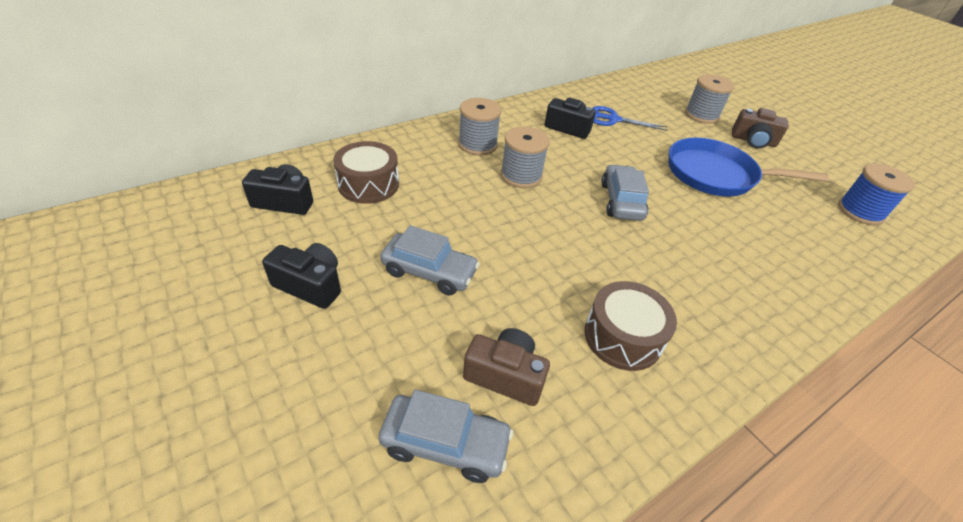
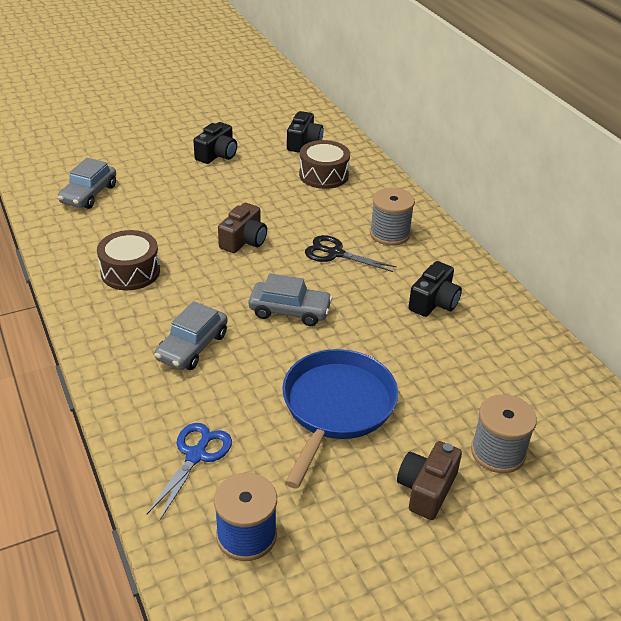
camera: 100 degrees right, 5 degrees down
grey car [380,225,480,296] -> grey car moved to [154,301,227,370]
brown camera [463,328,550,406] -> brown camera moved to [218,203,267,253]
grey spool [501,126,550,188] -> black scissors [305,235,397,272]
blue scissors [592,106,668,131] -> blue scissors moved to [147,423,232,520]

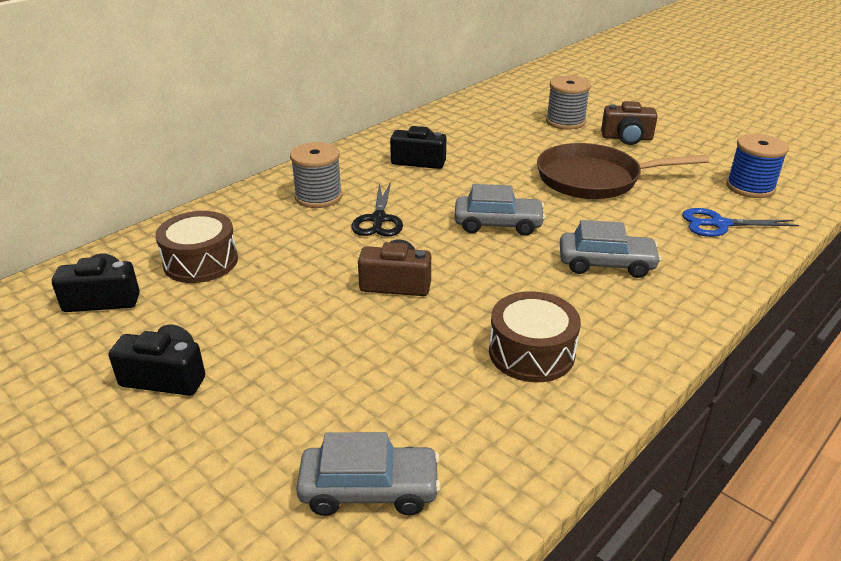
camera: 110 degrees left, 5 degrees down
grey car [249,273,333,326] -> grey car turned 105 degrees clockwise [454,184,545,236]
blue pan [282,349,398,489] -> brown pan [537,143,709,199]

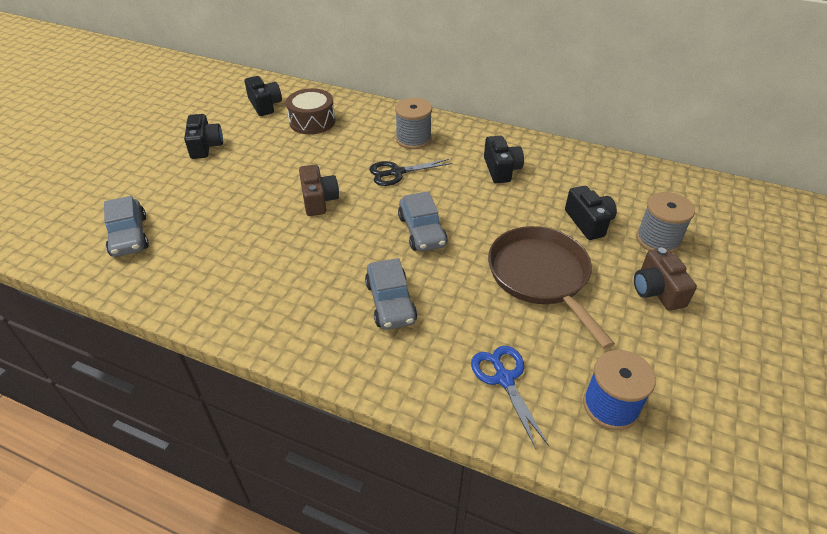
camera: 70 degrees right, 10 degrees up
brown drum [489,291,581,382] -> none
none -> black camera [565,186,617,240]

